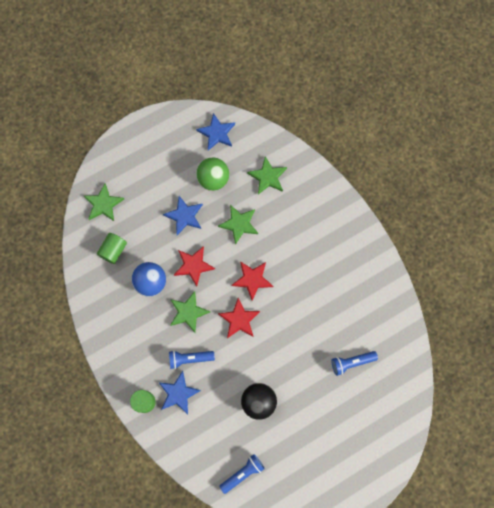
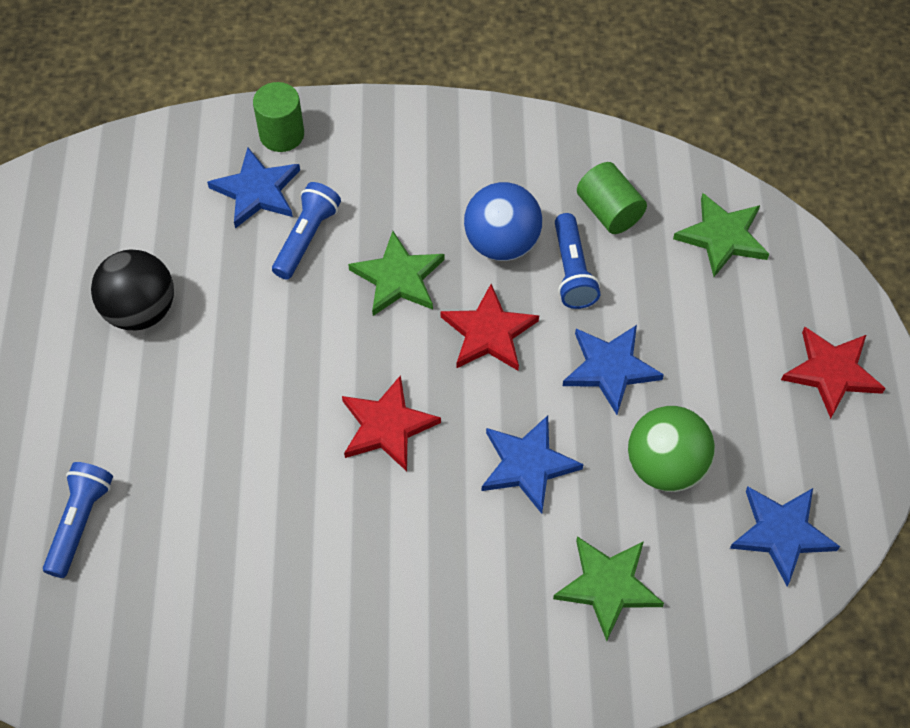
camera: 120 degrees right, 15 degrees down
green star [218,205,258,245] -> blue star [482,415,584,514]
red star [218,298,260,338] -> red star moved to [781,327,885,419]
blue flashlight [219,454,265,494] -> blue flashlight moved to [555,213,600,309]

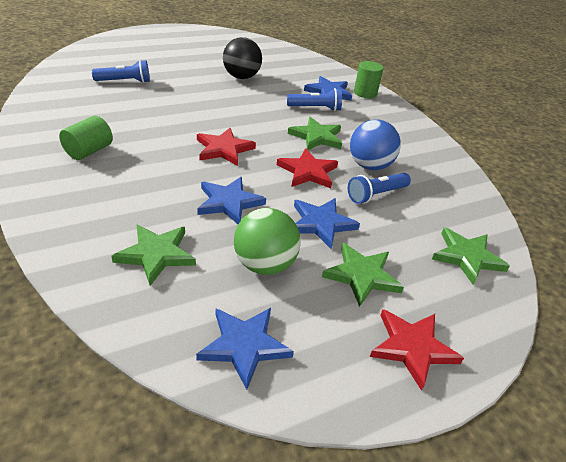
camera: 60 degrees right, 20 degrees down
green cylinder [577,162,647,234] -> green cylinder moved to [59,116,113,160]
none -> green star [322,243,404,307]

